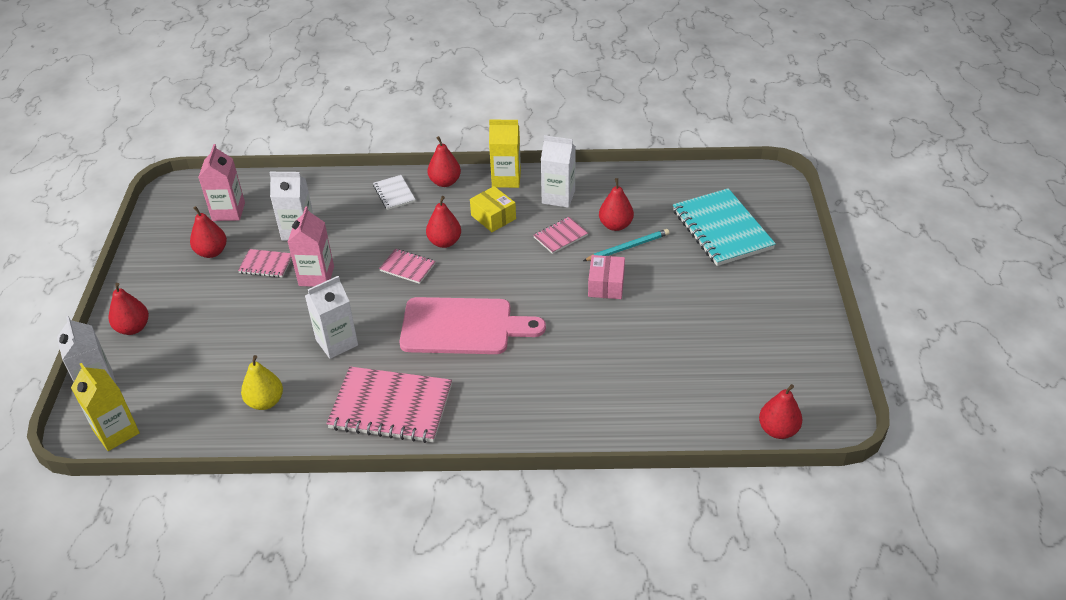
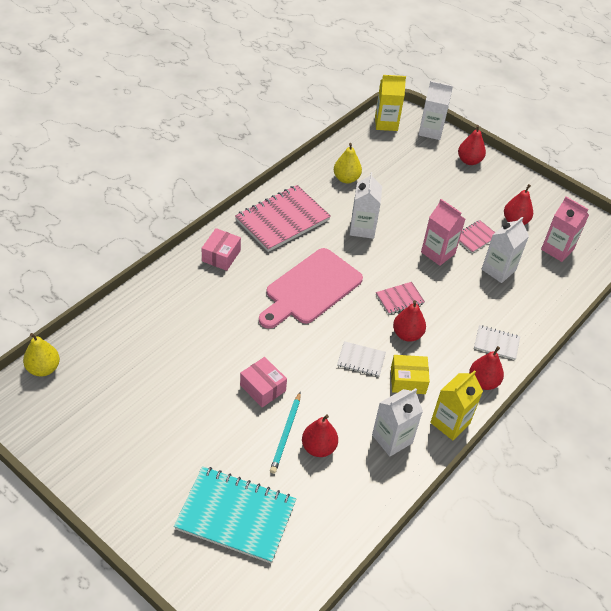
camera: 125 degrees right, 5 degrees up
pink notebook [533,217,588,254] -> none
red pear [759,384,802,439] -> yellow pear [23,333,60,377]
none -> pink box [202,228,241,271]
none -> white notebook [337,341,386,377]

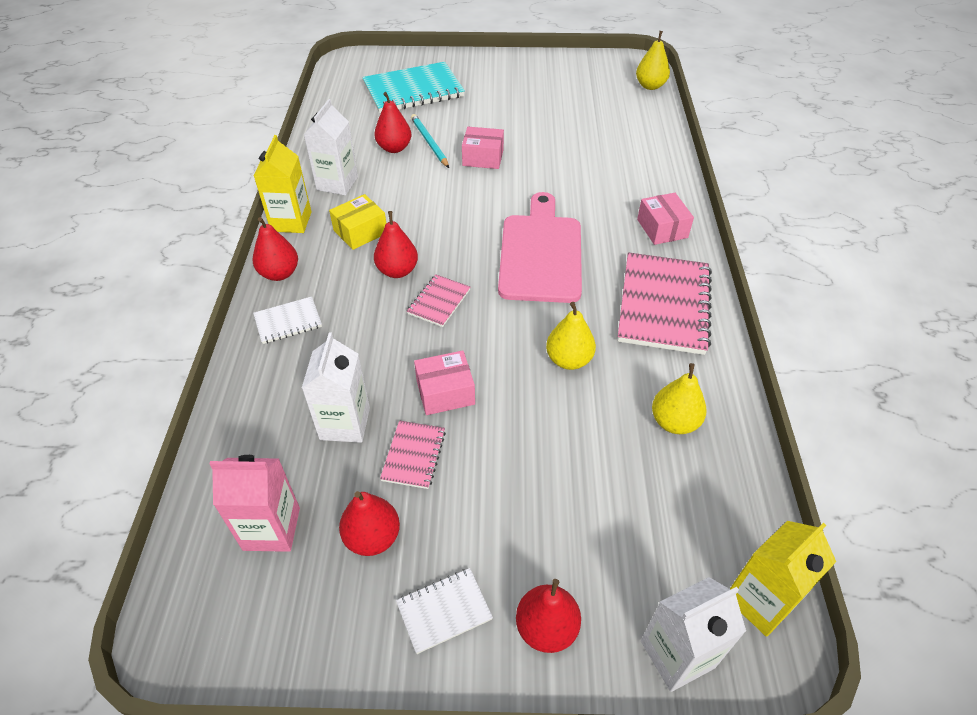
camera: 145 degrees right, 0 degrees up
white notebook [337,341,386,377] -> white notebook moved to [396,568,493,654]
white carton [350,172,382,239] -> yellow pear [546,302,596,370]
pink carton [421,199,465,266] -> pink box [414,350,475,415]

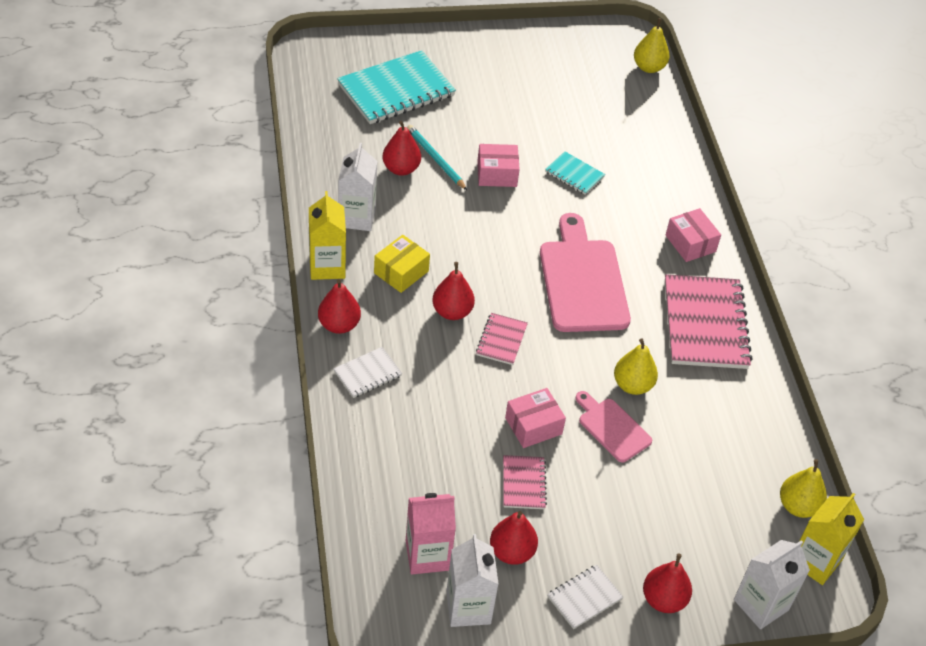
camera: 15 degrees left, 0 degrees up
white carton [302,332,370,443] -> white carton moved to [447,534,499,627]
yellow pear [652,363,706,434] -> yellow pear moved to [780,459,827,518]
none -> turquoise notebook [545,151,605,195]
none -> pink cutting board [575,391,652,462]

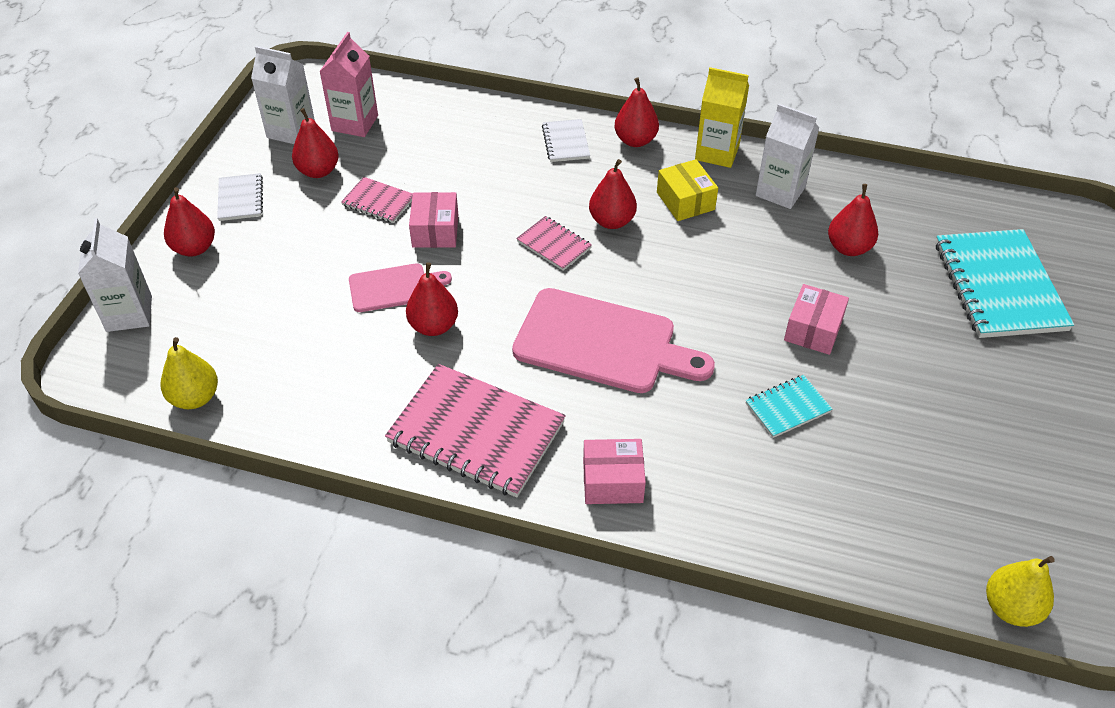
camera: 120 degrees right, 0 degrees up
turquoise pencil [407,125,467,190] -> none
yellow pear [614,338,658,395] -> red pear [406,262,458,336]
yellow carton [800,493,864,585] -> none

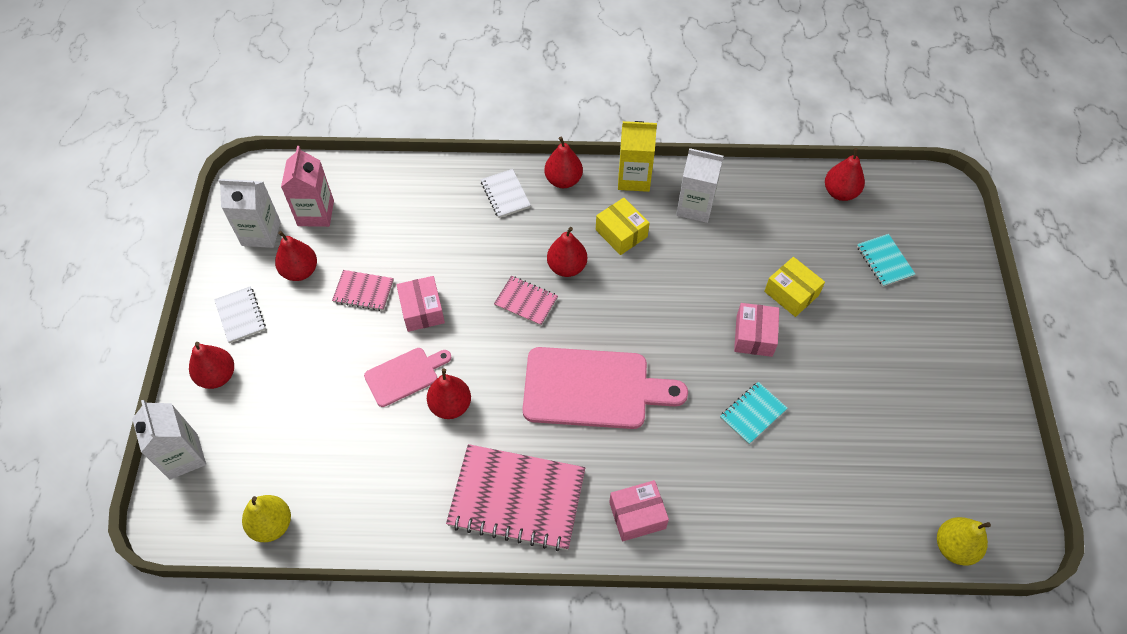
camera: 15 degrees left, 10 degrees up
red pear [828,184,878,256] -> red pear moved to [825,148,865,201]
turquoise notebook [936,229,1074,338] -> turquoise notebook [857,234,915,287], size x0.49
none -> yellow box [764,257,825,317]

